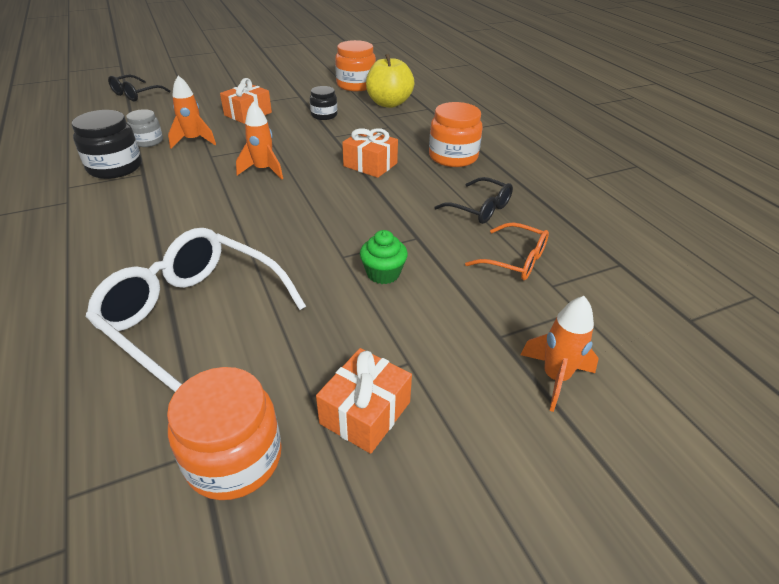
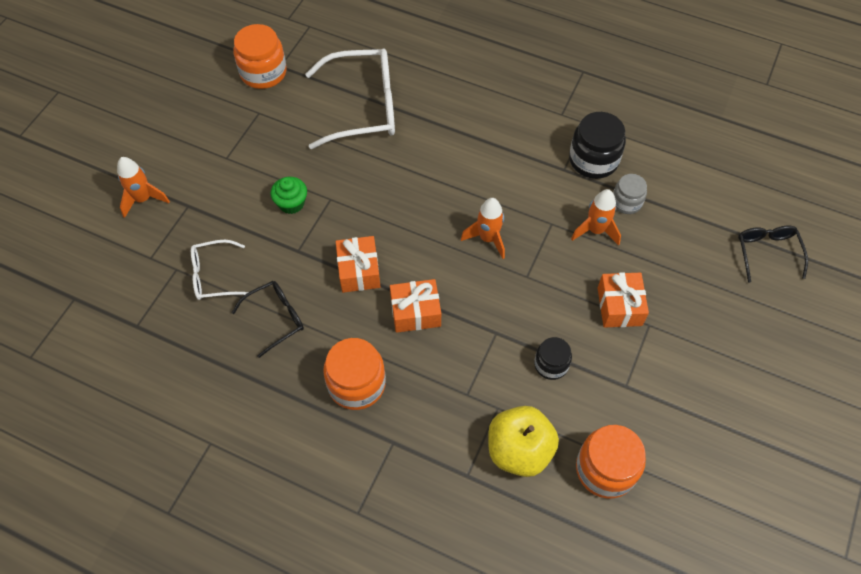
camera: 140 degrees right, 20 degrees up
orange gift [316,348,412,454] -> orange gift moved to [335,236,380,293]
black glasses [434,177,513,224] -> black glasses turned 150 degrees clockwise [231,281,304,358]
orange glasses [465,222,549,280] -> white glasses [191,240,249,300]

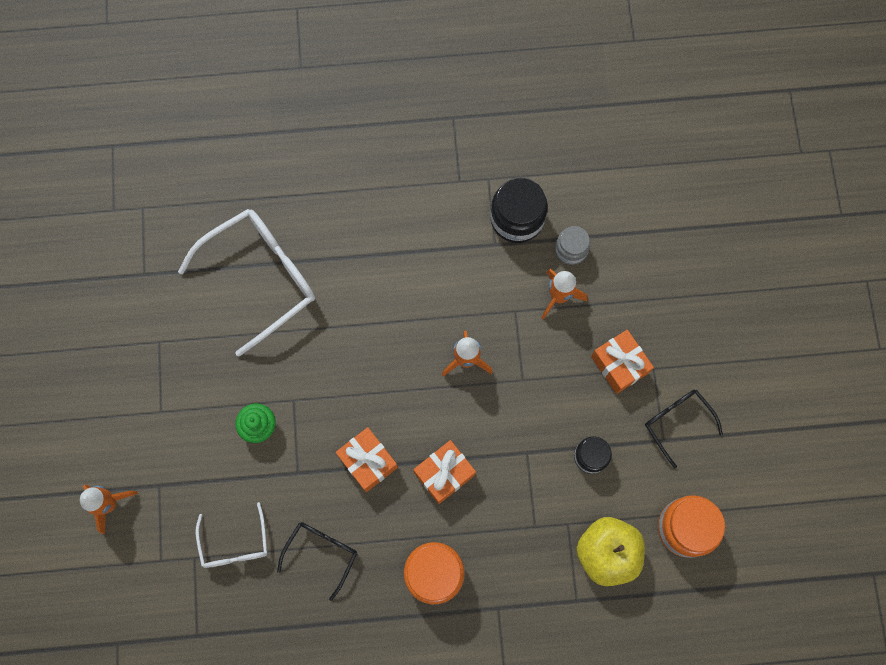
camera: 30 degrees left, 15 degrees up
white glasses [191,240,249,300] -> white glasses turned 60 degrees counterclockwise [195,502,267,568]
orange jar [234,24,287,89] -> none
black glasses [738,225,808,283] -> black glasses moved to [645,390,723,468]

